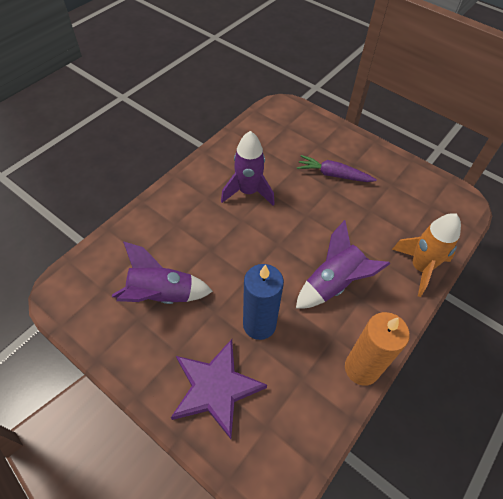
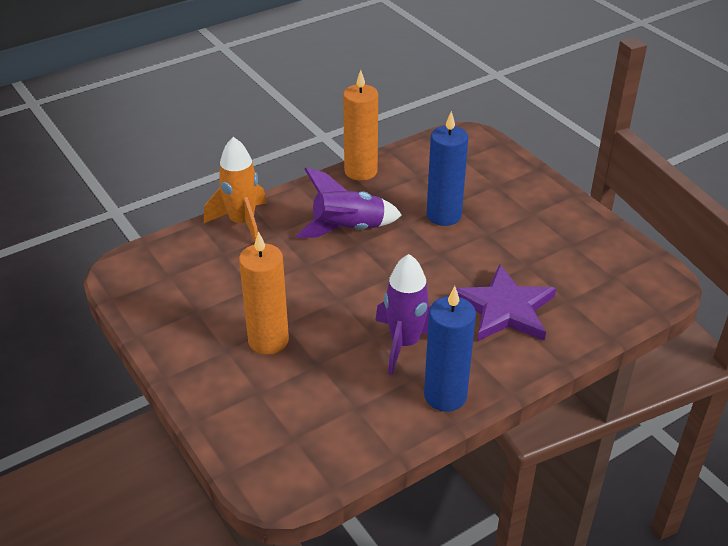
camera: 160 degrees left, 15 degrees down
purple rocket [112,241,213,304] -> none
purple star [171,339,267,439] -> purple star moved to [456,264,556,342]
purple carrot [297,155,377,182] -> orange candle [239,231,289,355]
none -> blue candle [424,286,476,412]

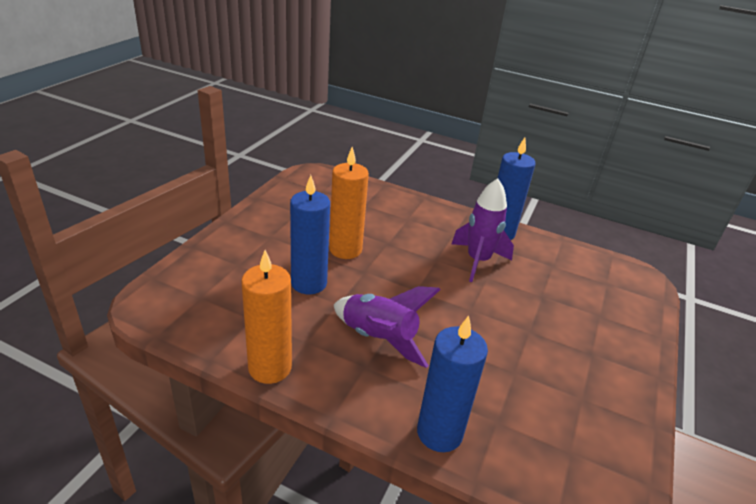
camera: 125 degrees left, 5 degrees down
orange rocket [204,137,267,241] -> blue candle [417,315,488,452]
orange candle [239,231,289,355] -> orange candle moved to [329,147,369,259]
purple star [456,264,556,342] -> none

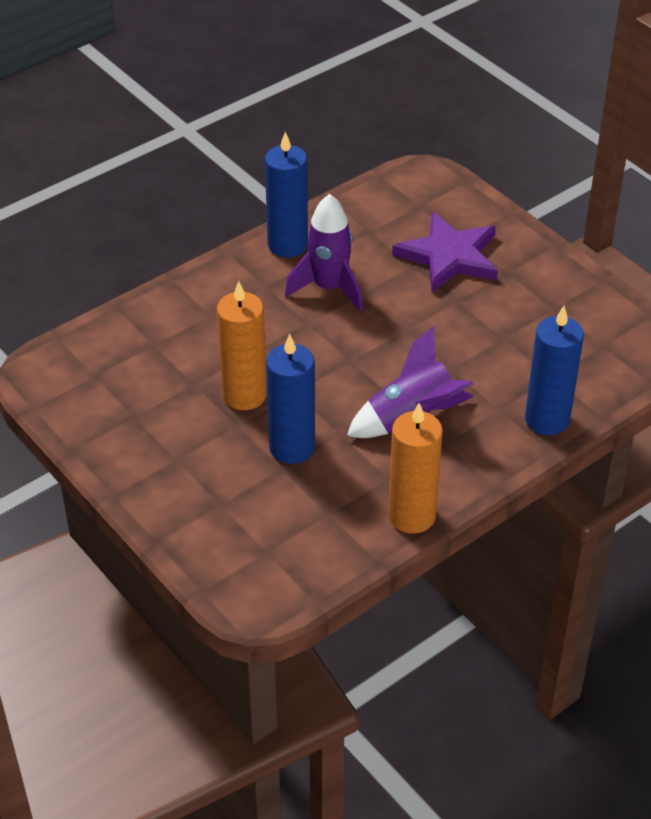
camera: 60 degrees left, 10 degrees up
none -> purple star [392,212,498,292]

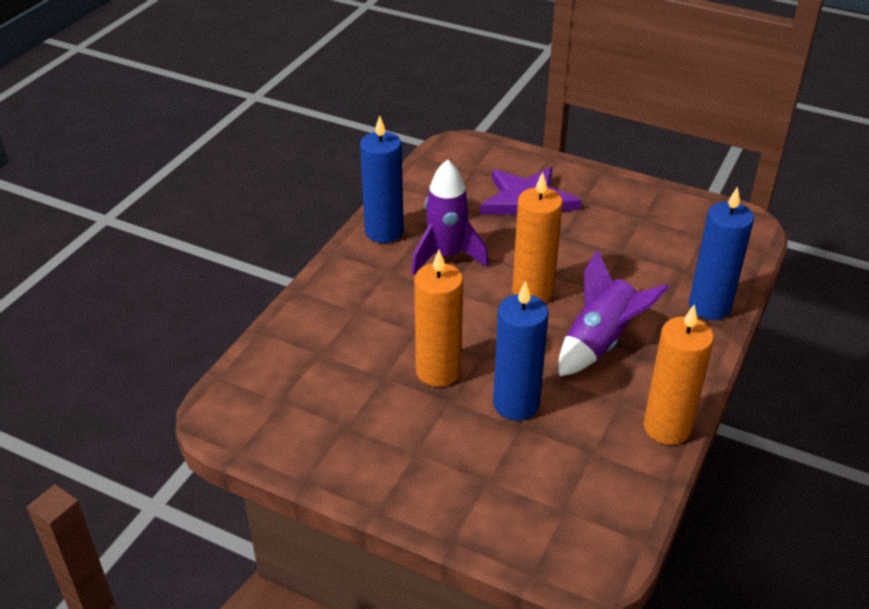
camera: 25 degrees left, 5 degrees down
none -> orange candle [512,172,563,302]

